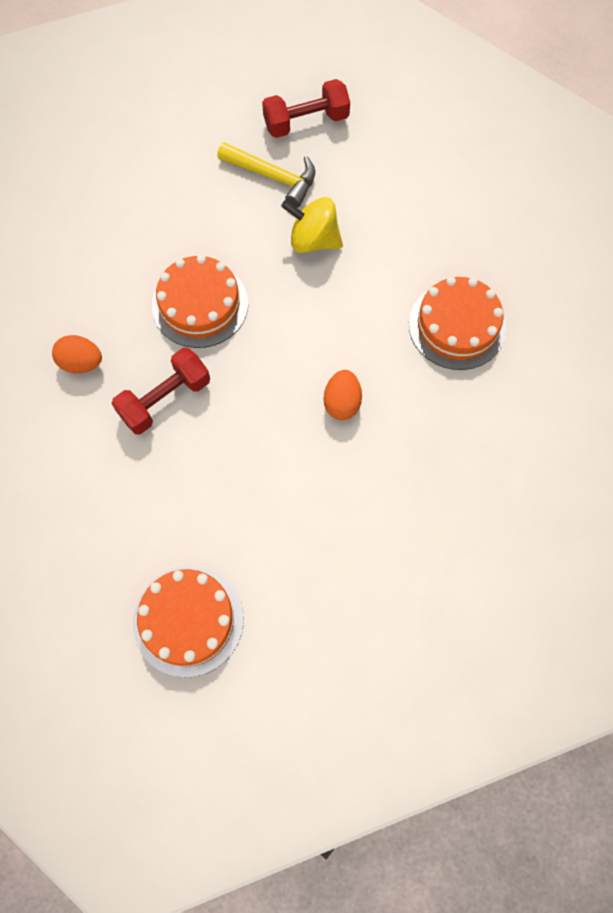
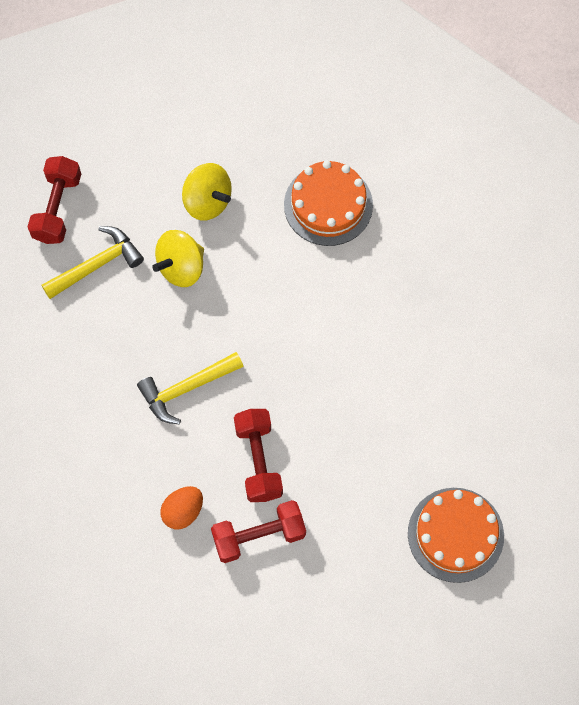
camera: 60 degrees left, 0 degrees up
orange cake [152,255,248,348] -> yellow hammer [137,352,244,424]
orange egg [324,370,362,420] -> none
none -> yellow spinning top [182,163,232,221]
none -> red dumbbell [211,500,306,563]

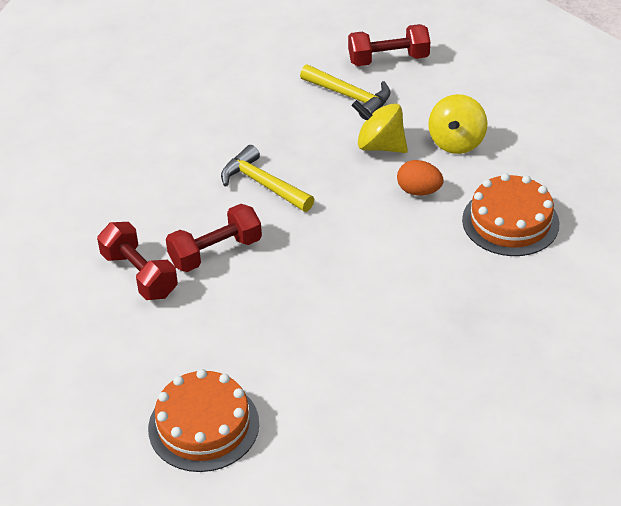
camera: 70 degrees right, 25 degrees down
orange egg [160,486,203,529] -> orange egg moved to [397,160,444,195]

